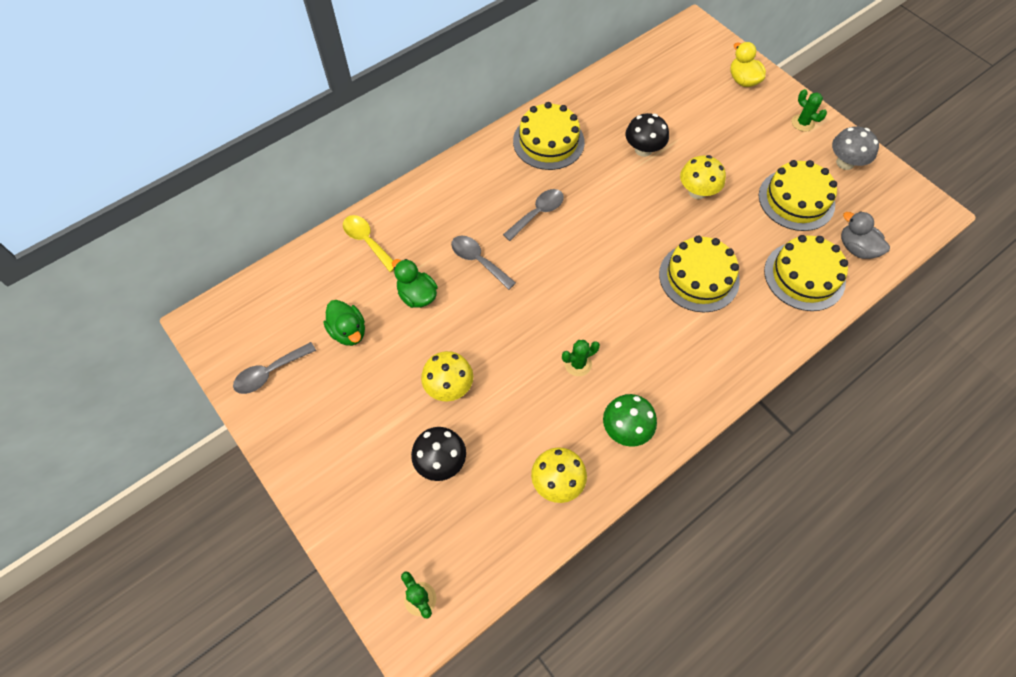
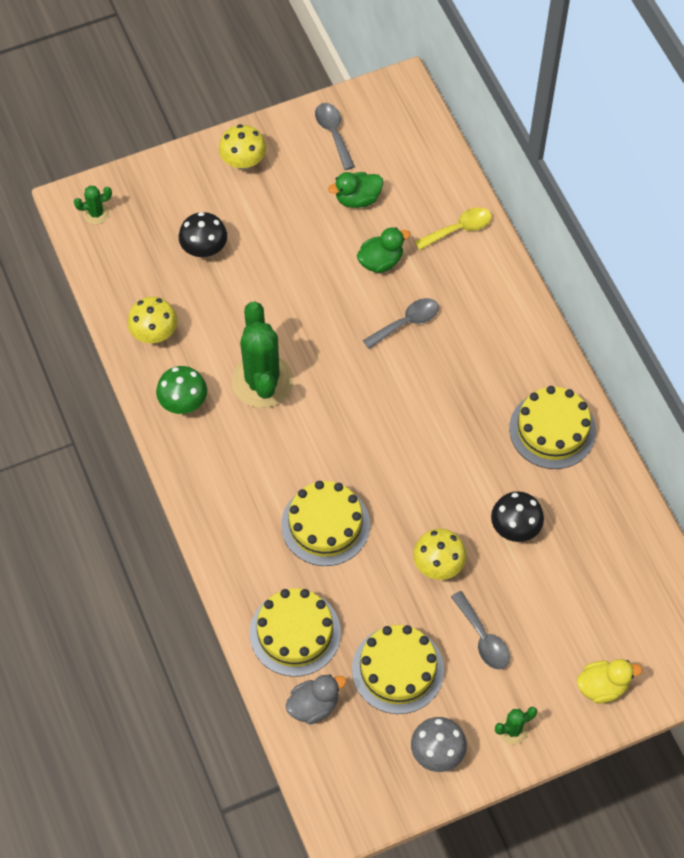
camera: 105 degrees right, 0 degrees up
yellow mushroom [421,351,473,401] -> yellow mushroom moved to [219,124,266,170]
grey spoon [503,189,564,241] -> grey spoon moved to [451,591,510,669]
green cactus [562,340,600,376] -> green cactus [231,302,293,408], size x2.23

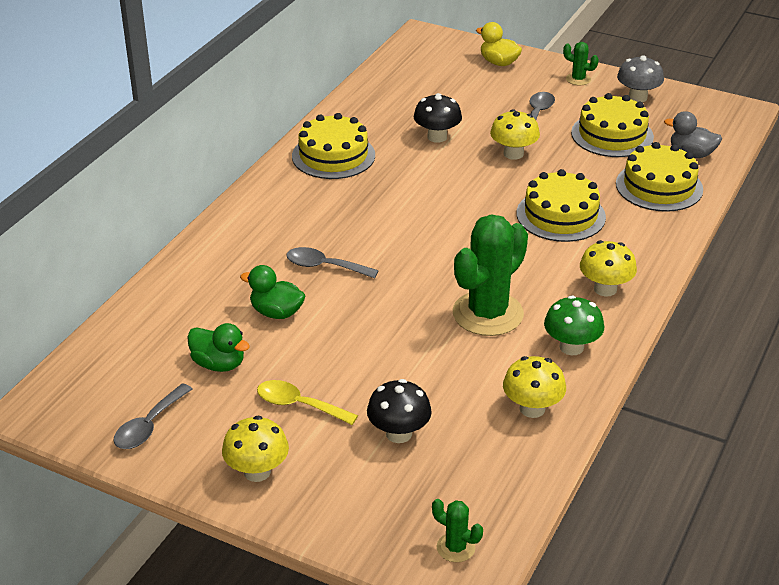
camera: 130 degrees left, 25 degrees down
yellow spoon [414,207,492,250] -> yellow spoon moved to [257,380,358,425]
none -> yellow mushroom [580,240,637,296]

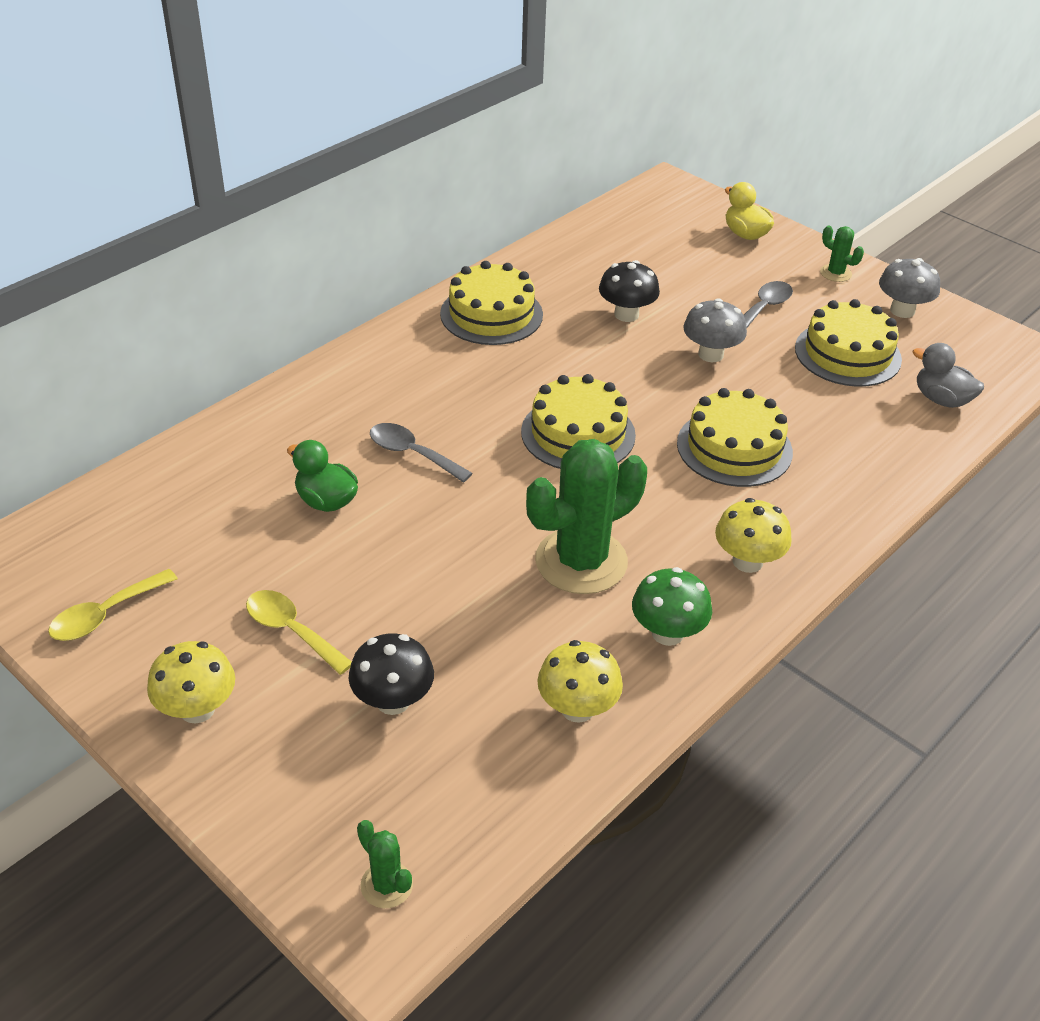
camera: 15 degrees right, 5 degrees up
grey spoon [114,383,192,449] -> yellow spoon [48,569,178,641]
green duck [187,323,250,372] -> none
yellow mushroom [490,109,540,160] -> grey mushroom [683,298,747,362]
yellow cake [616,142,703,212] -> yellow cake moved to [521,374,636,469]

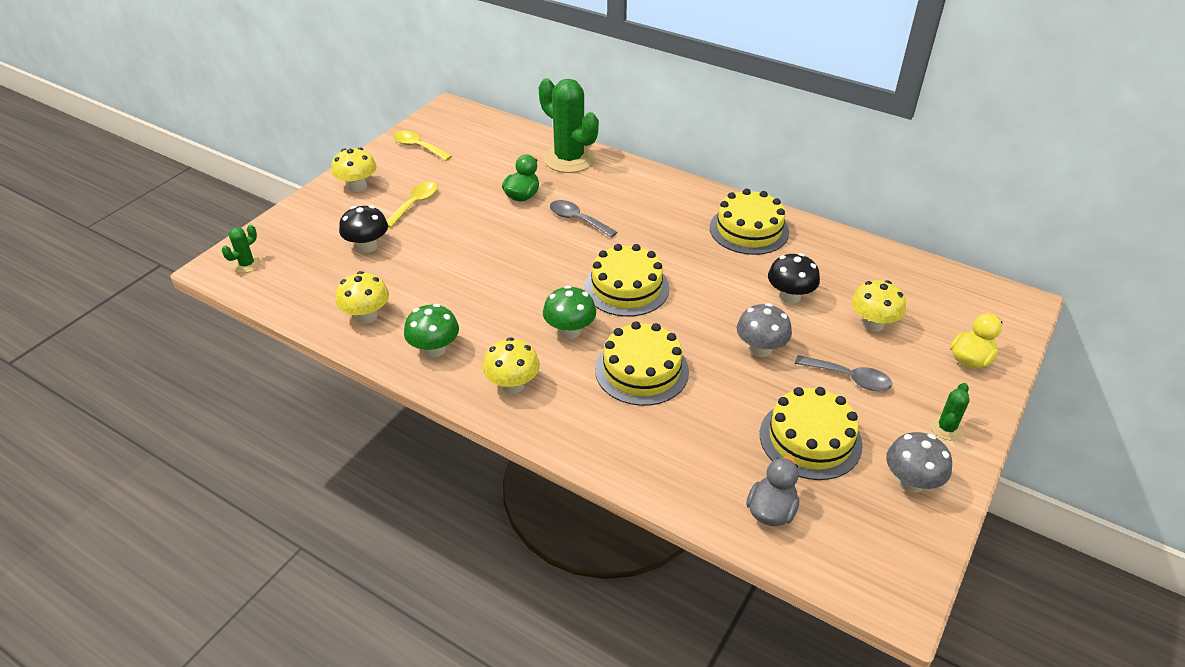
camera: 80 degrees right, 0 degrees up
grey spoon [370,423,473,483] -> grey spoon turned 75 degrees counterclockwise [550,200,617,238]
green cactus [526,439,647,594] -> green cactus moved to [539,78,599,173]
none -> green mushroom [543,285,596,339]
none -> yellow mushroom [851,280,906,332]

